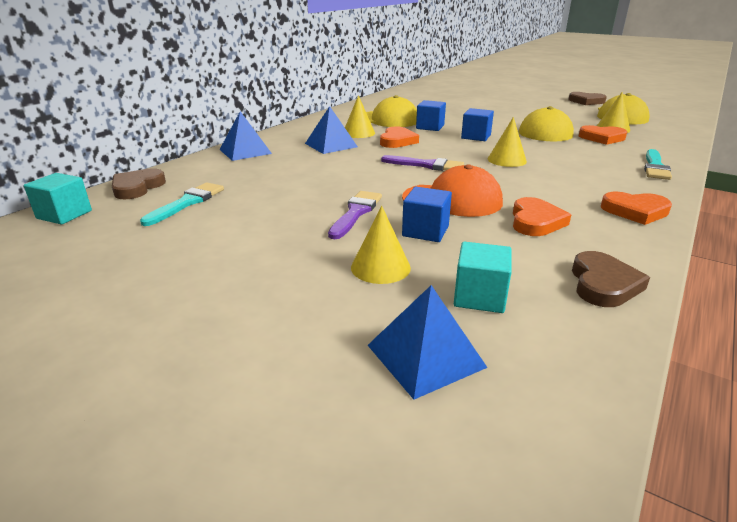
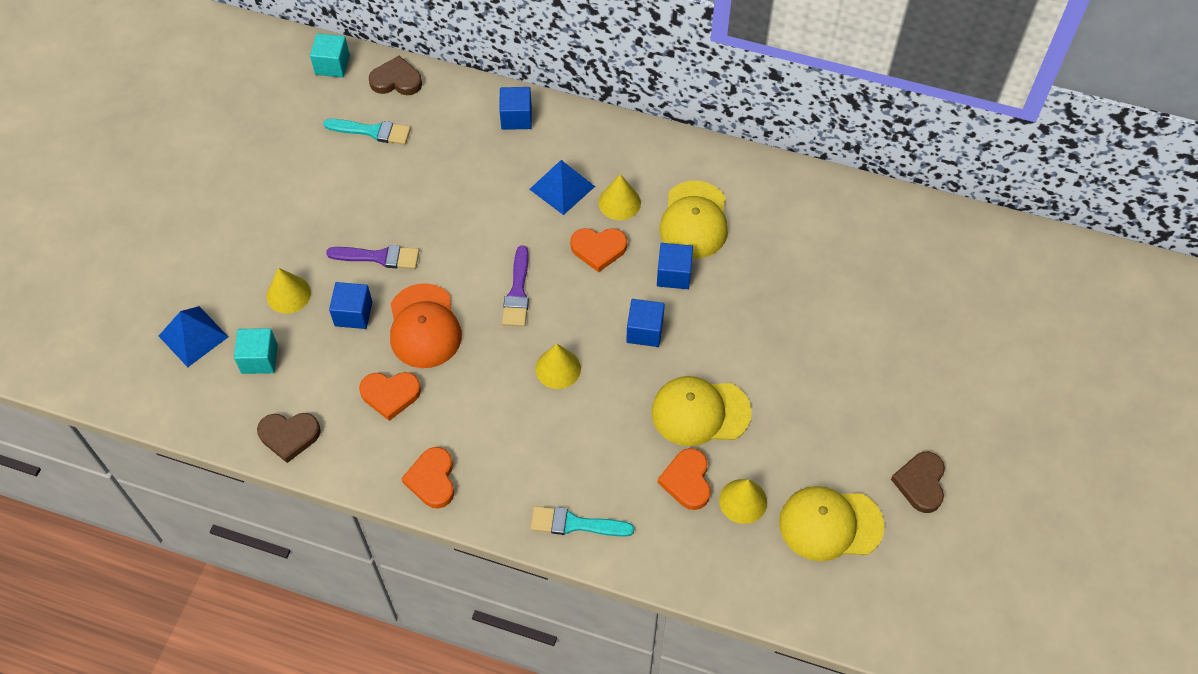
camera: 75 degrees right, 30 degrees up
blue pyramid [219,111,272,161] -> blue cube [499,87,532,130]

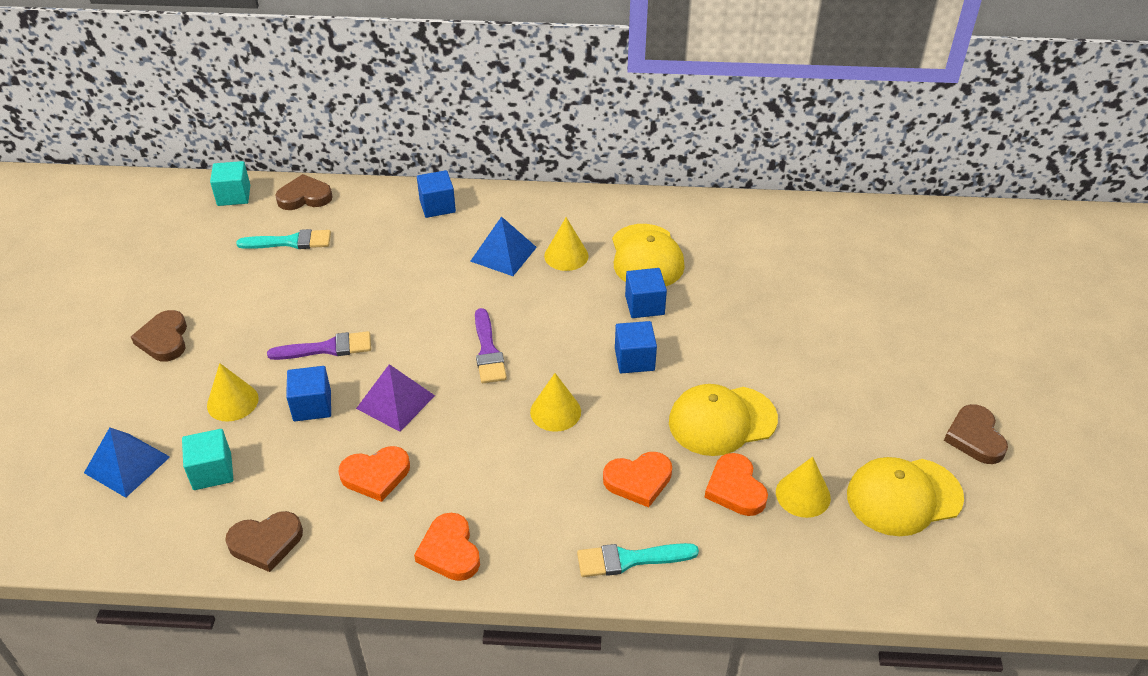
camera: 15 degrees left, 15 degrees down
orange cap [390,283,462,368] -> purple pyramid [356,364,435,432]
orange heart [570,228,627,273] -> orange heart moved to [603,452,672,507]
none -> brown heart [131,310,187,361]

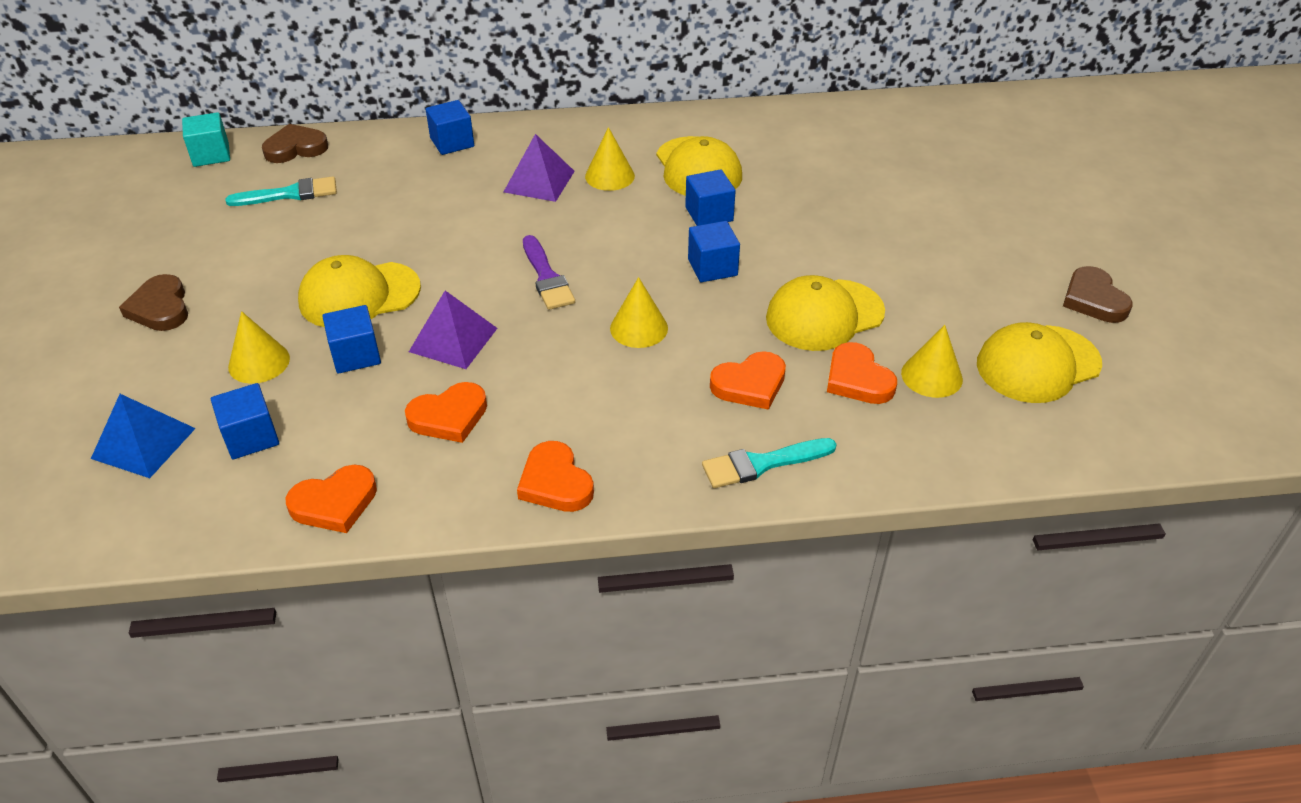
camera: 10 degrees left, 0 degrees up
turquoise cube [182,429,233,490] -> blue cube [211,383,279,459]
brown heart [225,511,303,572] -> orange heart [285,465,377,533]
purple brush [267,331,371,360] -> yellow cap [298,255,421,327]
blue pyramid [470,216,537,276] -> purple pyramid [504,134,575,202]

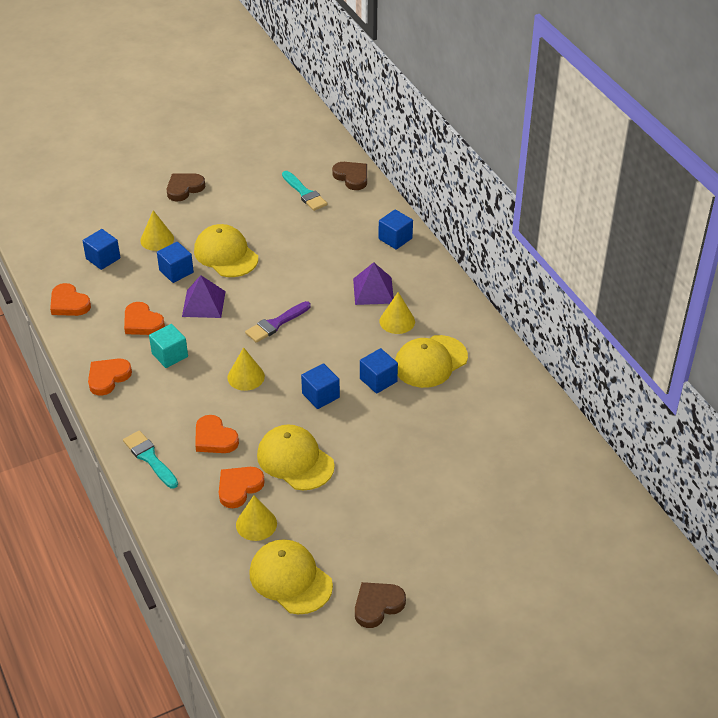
camera: 70 degrees right, 0 degrees up
blue pyramid [91,394,196,478] -> none
turquoise cube [182,112,230,167] -> turquoise cube moved to [149,324,188,368]

